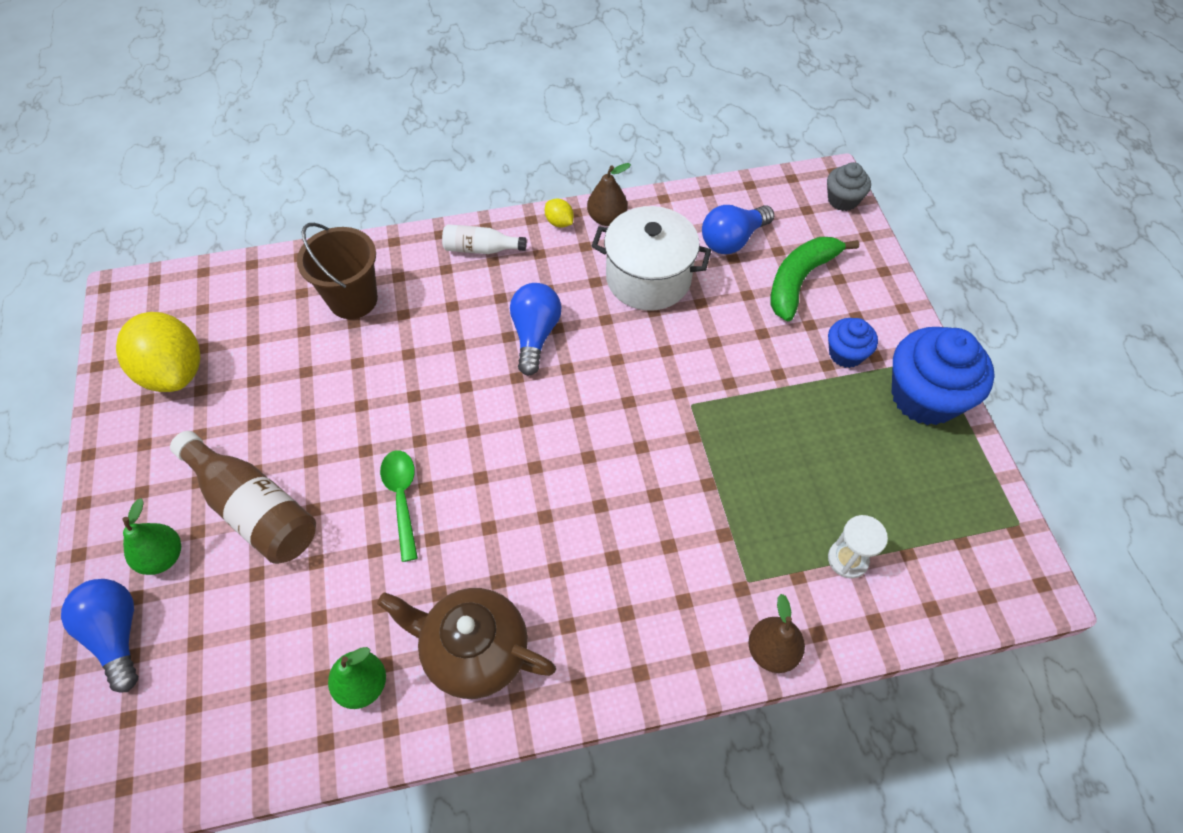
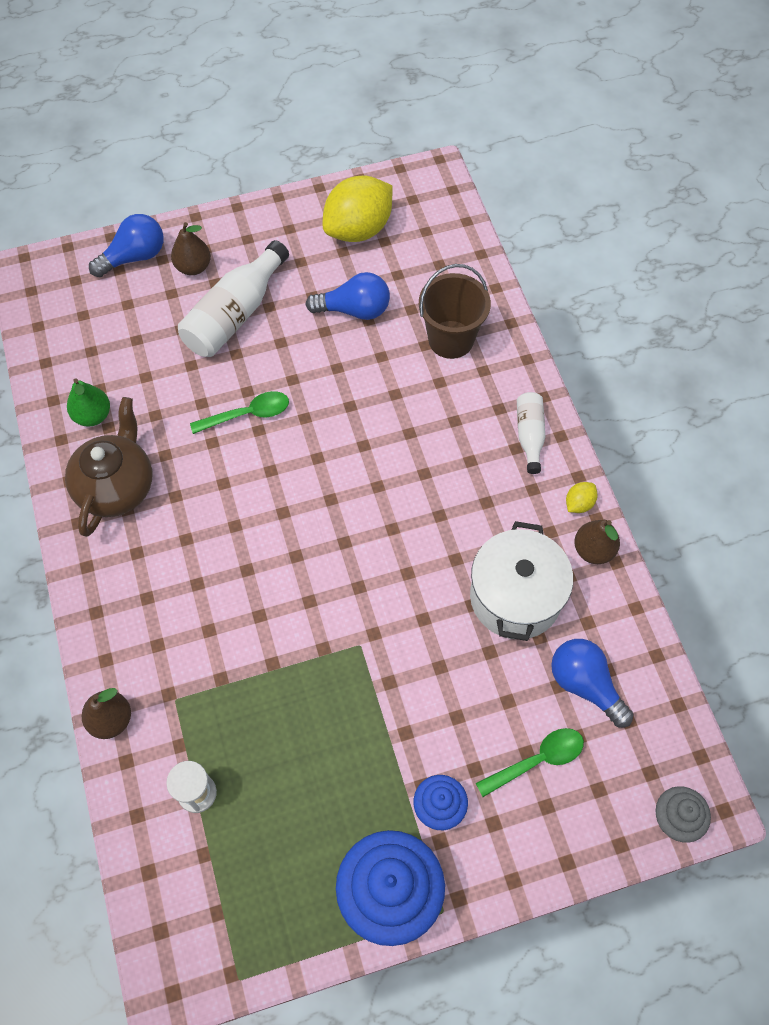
camera: 85 degrees right, 5 degrees up
green pear [122,498,181,575] -> brown pear [171,222,211,275]
brown bottle [170,431,316,564] -> white bottle [178,240,289,357]
blue light bulb [510,283,562,376] -> blue light bulb moved to [306,272,390,320]
green banana [770,237,859,321] -> green spoon [476,728,584,797]

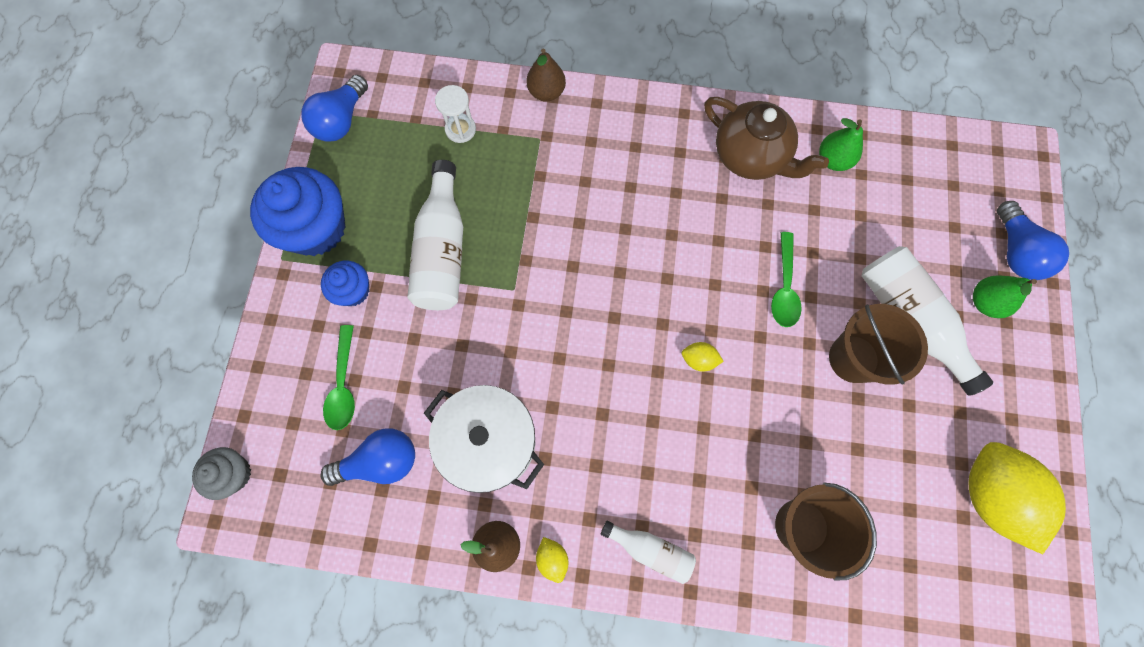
camera: 115 degrees right, 10 degrees up
brown pear [171,222,211,275] -> green pear [973,275,1037,318]
blue light bulb [306,272,390,320] -> blue light bulb moved to [301,75,368,142]
none -> white bottle [408,160,463,310]
none -> yellow lemon [682,342,724,372]
none -> brown bucket [829,304,928,385]

